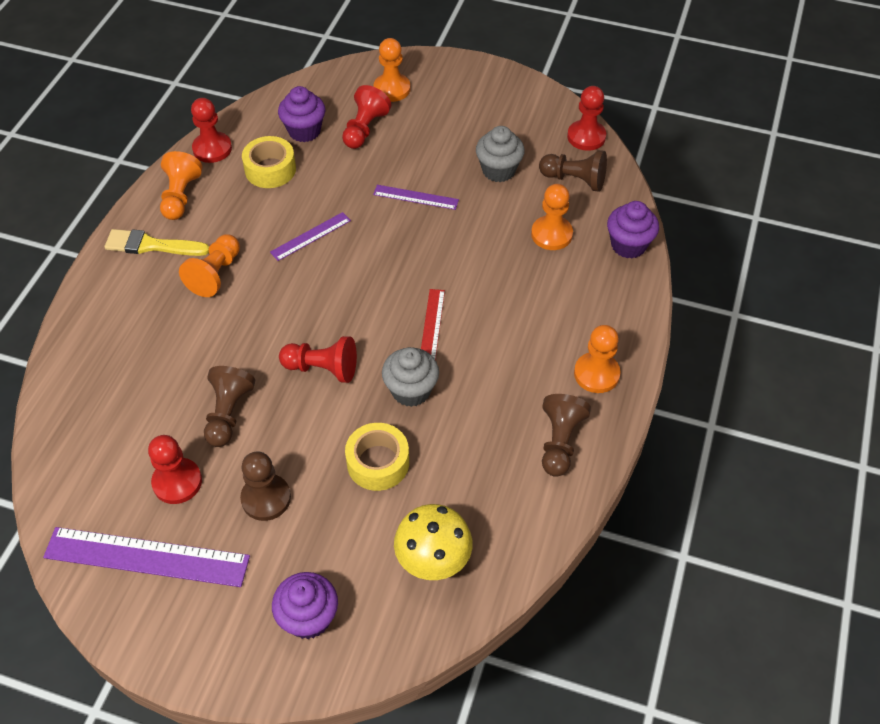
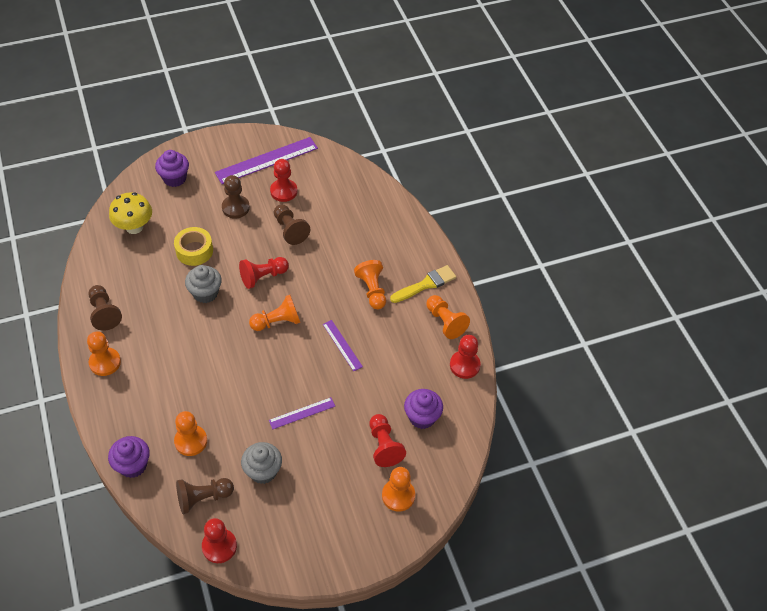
camera: 140 degrees right, 0 degrees up
yellow tape [242,136,296,188] -> none
purple ruler [270,212,351,261] -> purple ruler turned 45 degrees counterclockwise [323,320,363,371]
red ruler [421,289,445,360] -> none
none -> orange pawn [249,295,301,331]

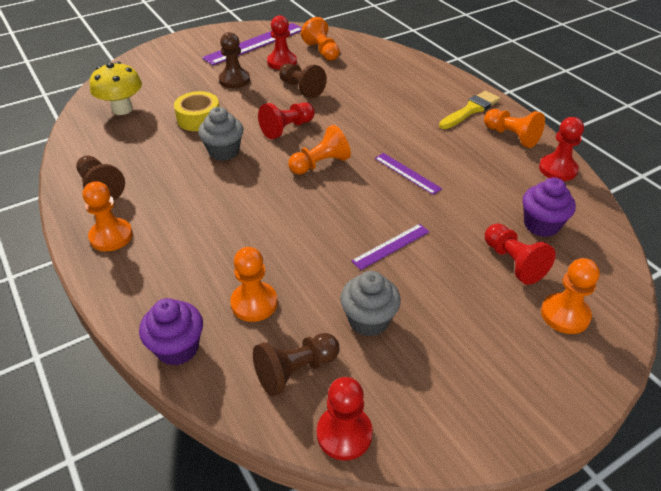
camera: 10 degrees left, 10 degrees down
purple cupcake [155,150,189,187] -> none
orange pawn [354,260,386,309] -> orange pawn moved to [301,17,340,61]

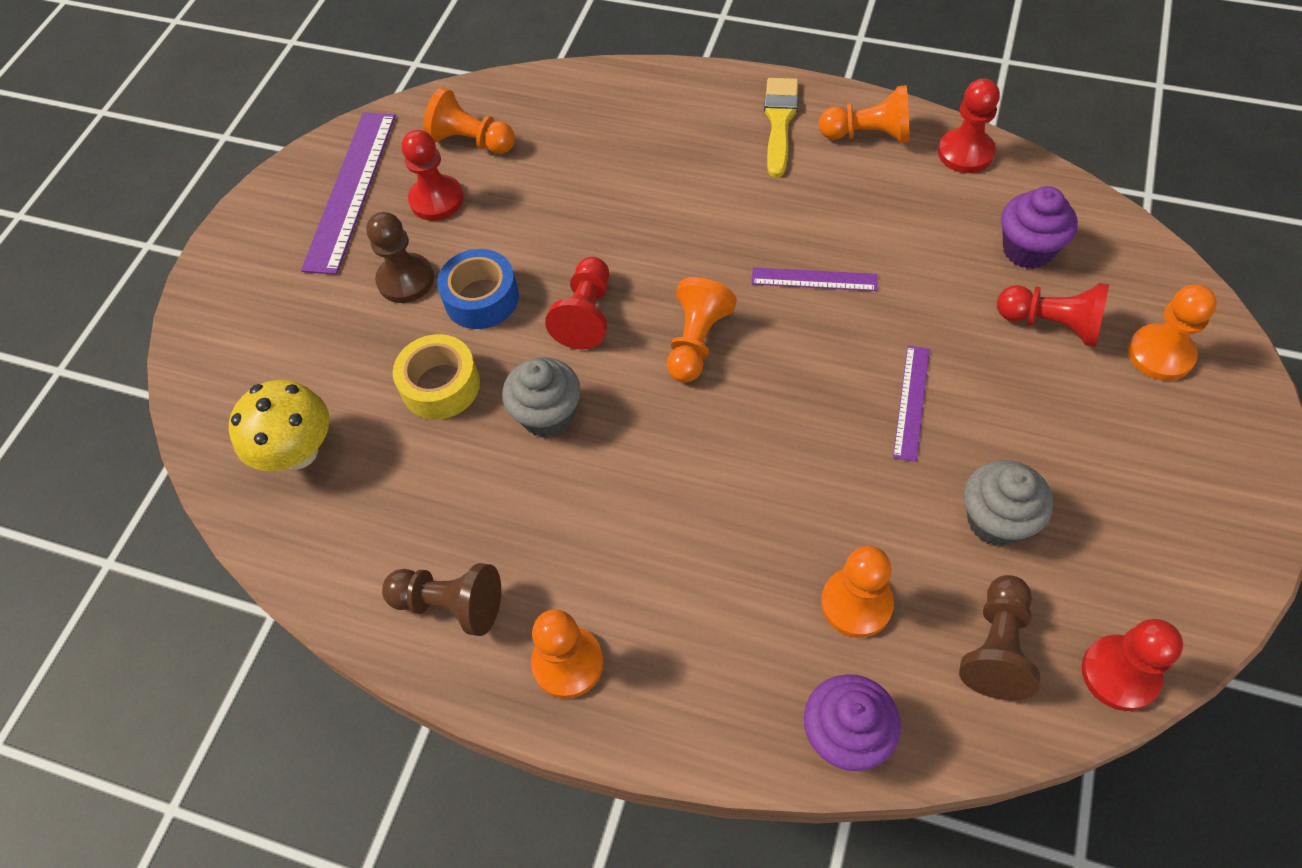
camera: 35 degrees left, 15 degrees up
brown pawn [279,63,327,98] -> none
none -> blue tape [437,249,519,329]

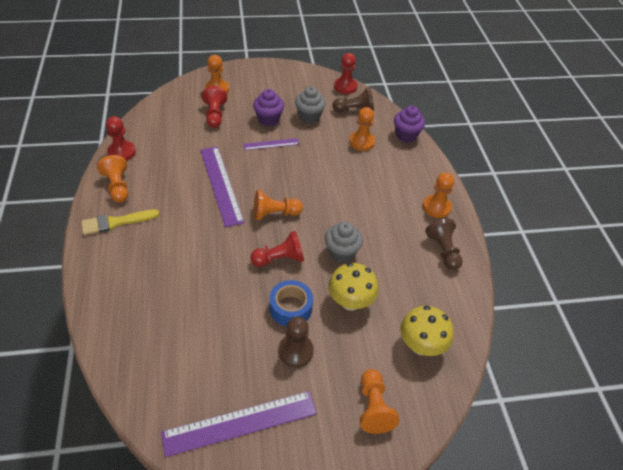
camera: 125 degrees left, 10 degrees down
yellow tape [393,334,480,420] -> yellow mushroom [328,263,379,311]
red pawn [401,130,464,221] -> none
orange pawn [423,87,515,154] -> orange pawn moved to [360,369,399,434]
purple ruler [751,267,877,291] -> purple ruler [200,147,245,227], size x1.88
purple cupcake [1001,186,1078,269] -> purple cupcake moved to [253,89,284,126]

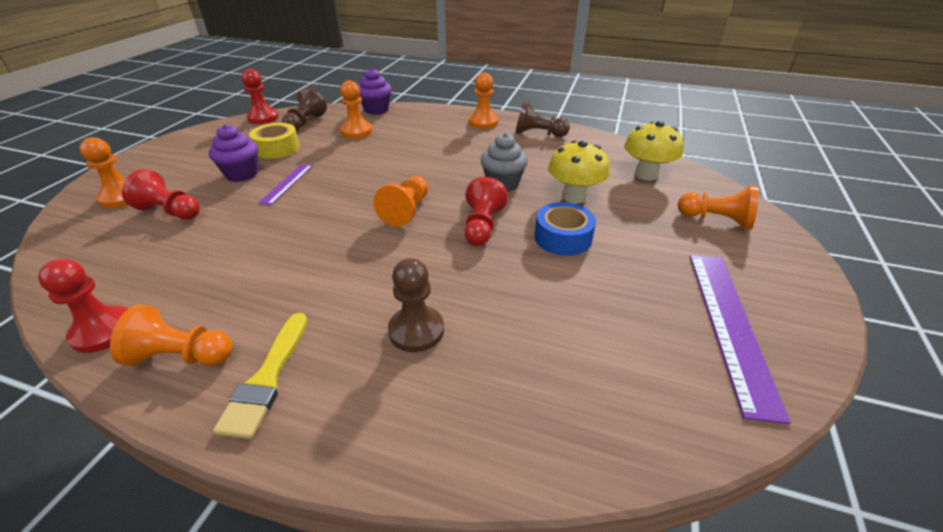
camera: 60 degrees left, 10 degrees down
purple ruler [200,147,245,227] -> none
brown pawn [279,317,314,367] -> brown pawn moved to [388,258,444,352]
grey cupcake [295,86,326,123] -> yellow tape [249,123,300,159]

